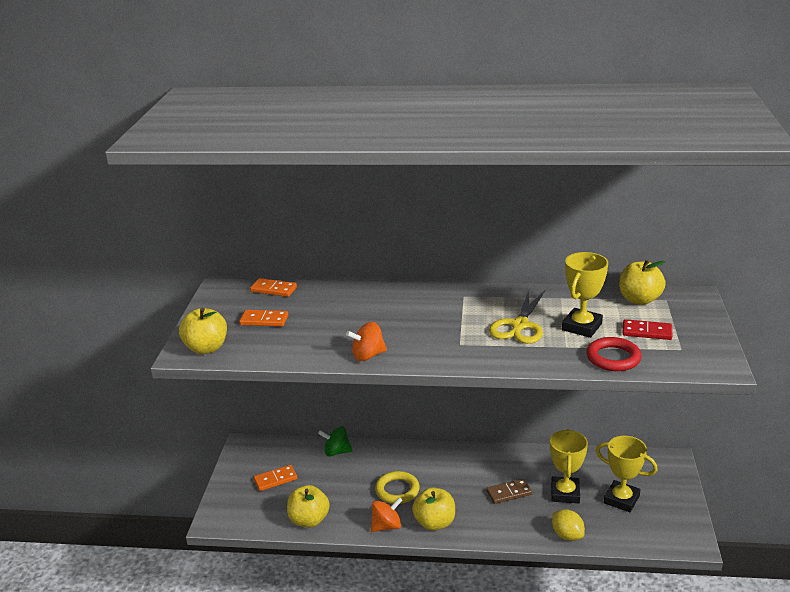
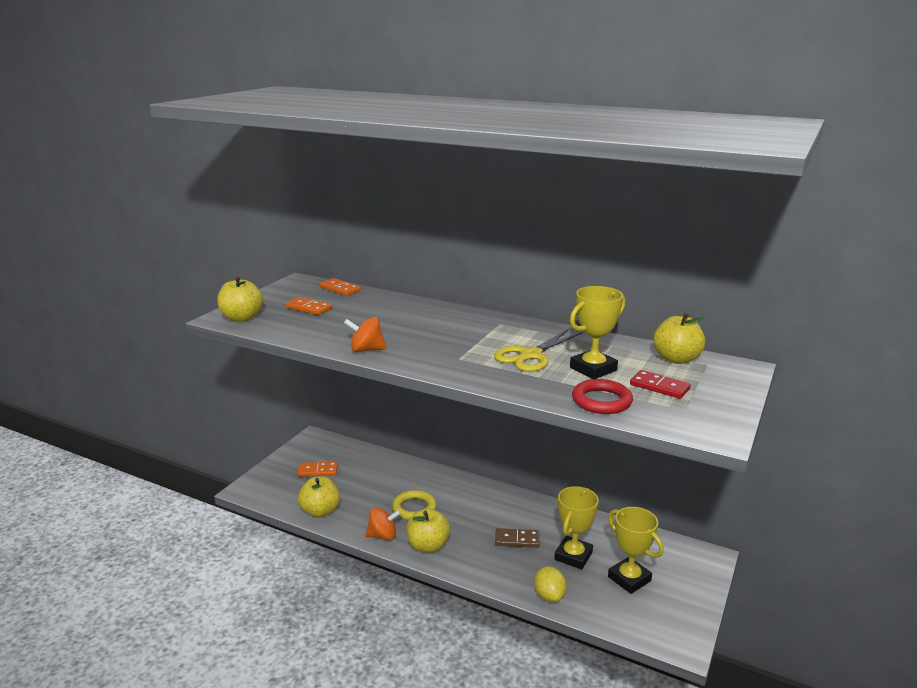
camera: 20 degrees right, 5 degrees down
green spinning top [318,426,353,457] -> none

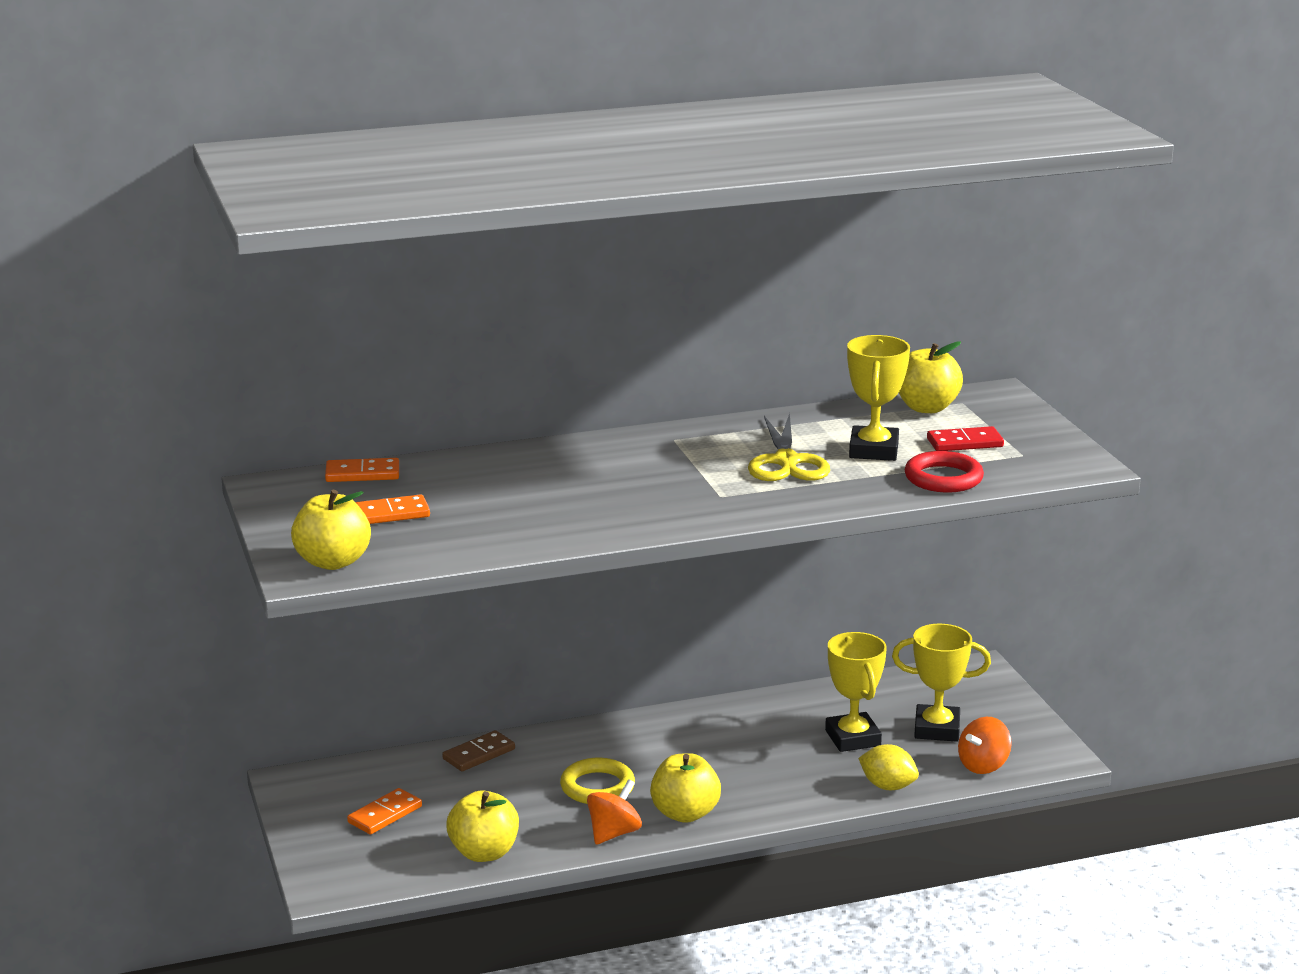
camera: 45 degrees left, 0 degrees up
orange spinning top [344,317,386,352] -> orange spinning top moved to [958,717,1012,774]
brown domino [495,528,539,548] -> brown domino moved to [442,730,515,771]

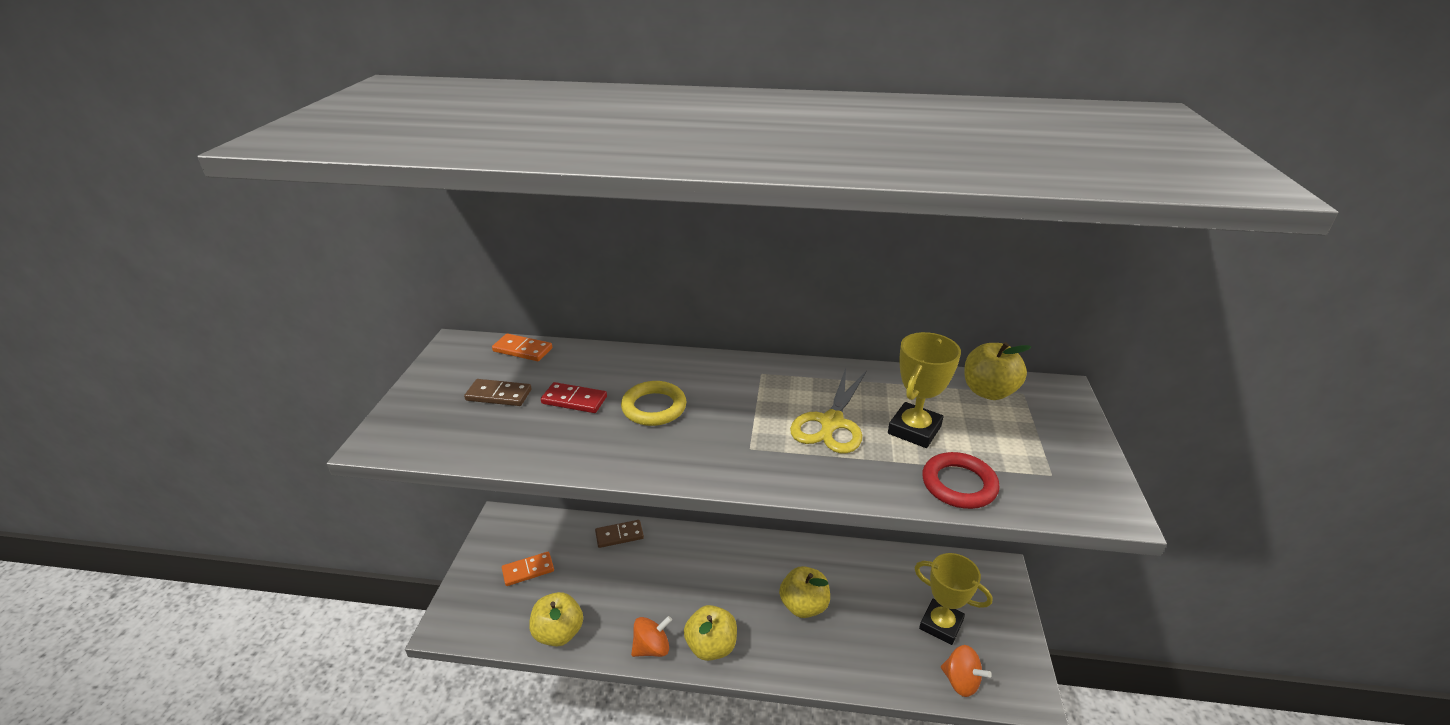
camera: 25 degrees right, 10 degrees up
yellow apple [291,490,371,570] -> yellow apple moved to [779,566,830,618]
orange domino [355,494,430,524] -> brown domino [464,379,532,406]
yellow ring [560,758,635,804] -> yellow ring moved to [621,381,686,426]
yellow trophy [825,632,887,752] -> none
yellow lemon [858,744,919,790] -> none
red domino [927,426,1004,451] -> red domino moved to [541,382,607,413]
orange spinning top [958,717,1012,774] -> orange spinning top turned 120 degrees counterclockwise [941,645,992,697]

